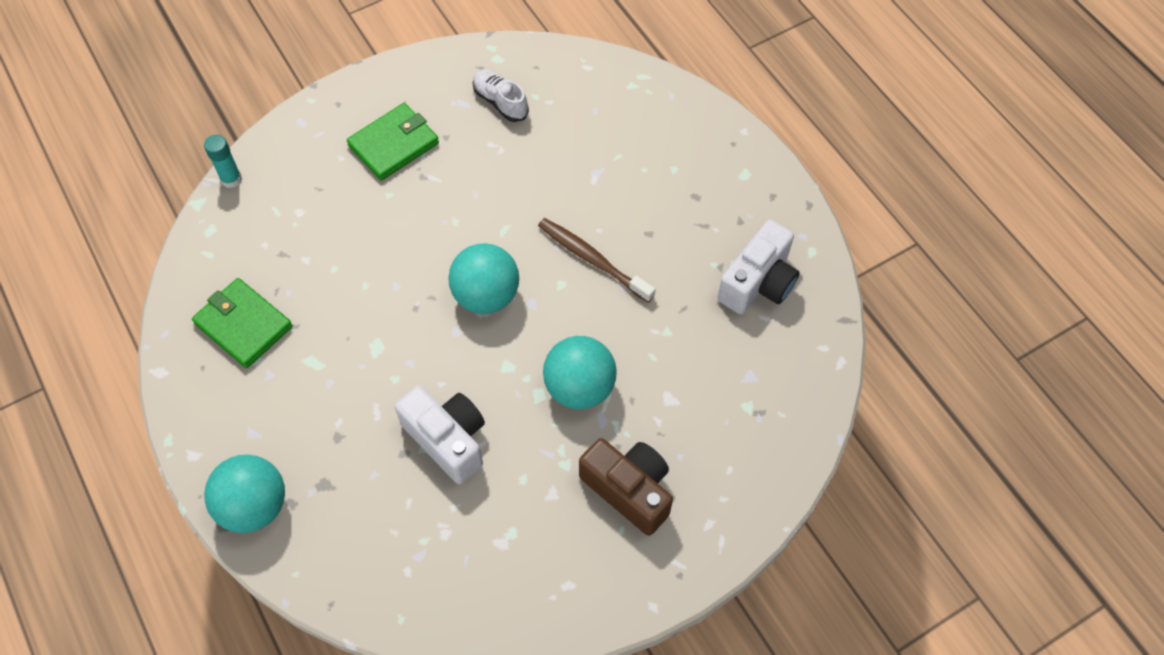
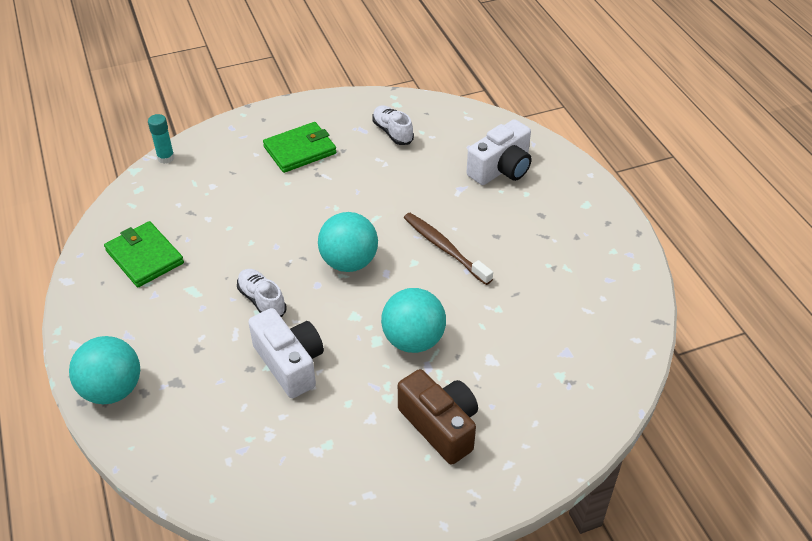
camera: 10 degrees right, 15 degrees down
white camera [717,220,800,314] -> white camera moved to [467,119,532,185]
none -> white shoe [237,269,286,318]

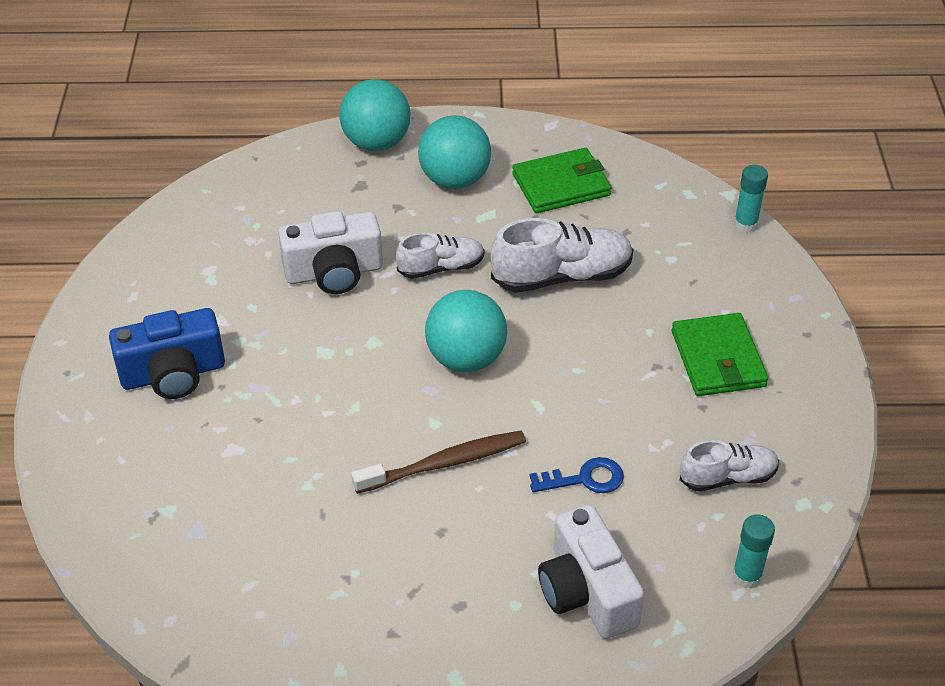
camera: 110 degrees right, 0 degrees up
turquoise ball [381,288,446,353] -> turquoise ball moved to [418,115,491,189]
brown camera [398,369,478,465] -> blue camera [109,308,225,399]
none -> white shoe [491,218,633,293]
none -> blue key [530,457,624,493]
none -> turquoise glue stick [732,514,775,588]

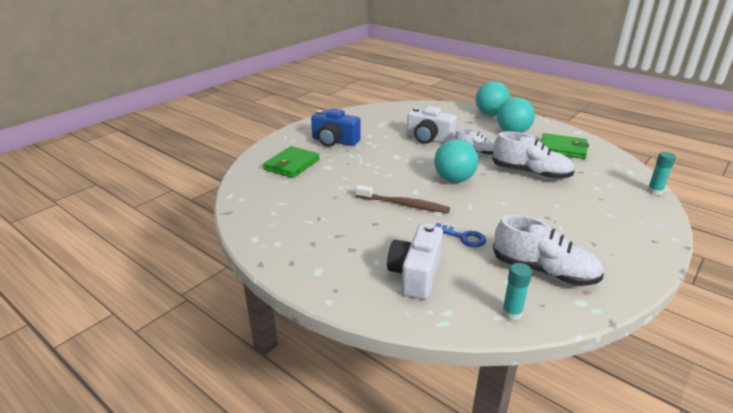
camera: 40 degrees right, 15 degrees down
green wallet [672,313,768,396] -> green wallet moved to [263,146,319,178]
white shoe [680,440,779,491] -> white shoe [493,215,604,286], size x1.61

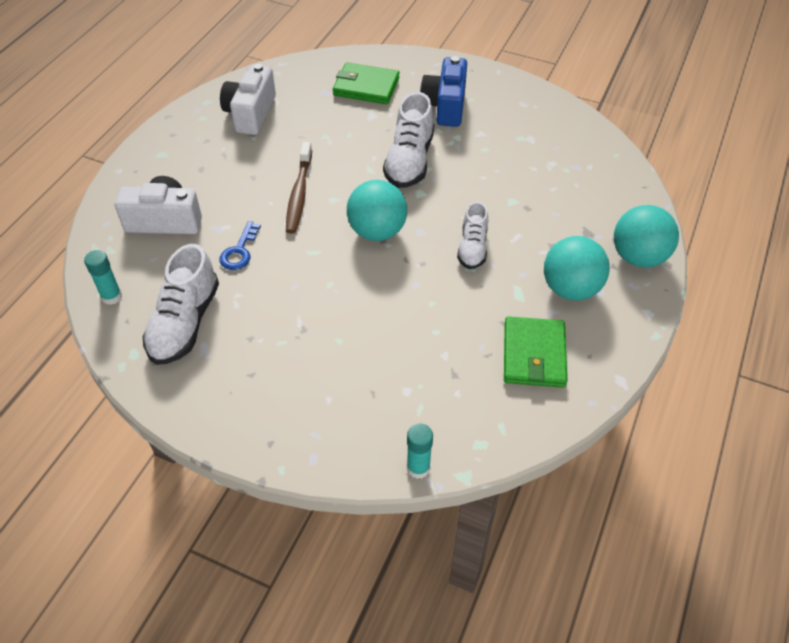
camera: 75 degrees right, 20 degrees up
white camera [407,106,457,144] -> white camera moved to [220,64,276,135]
white shoe [492,131,574,179] -> white shoe moved to [383,92,434,188]

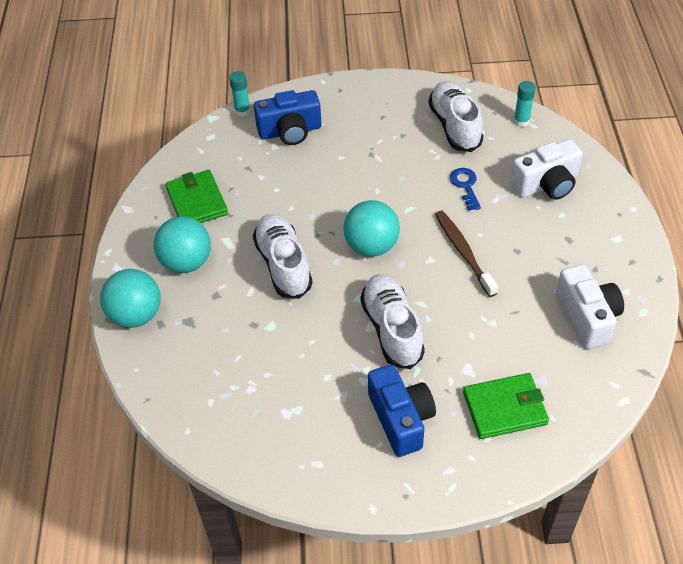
camera: 155 degrees right, 0 degrees up
white shoe [457,201,488,269] -> white shoe [253,214,313,299], size x1.61
none -> blue camera [254,90,322,145]

